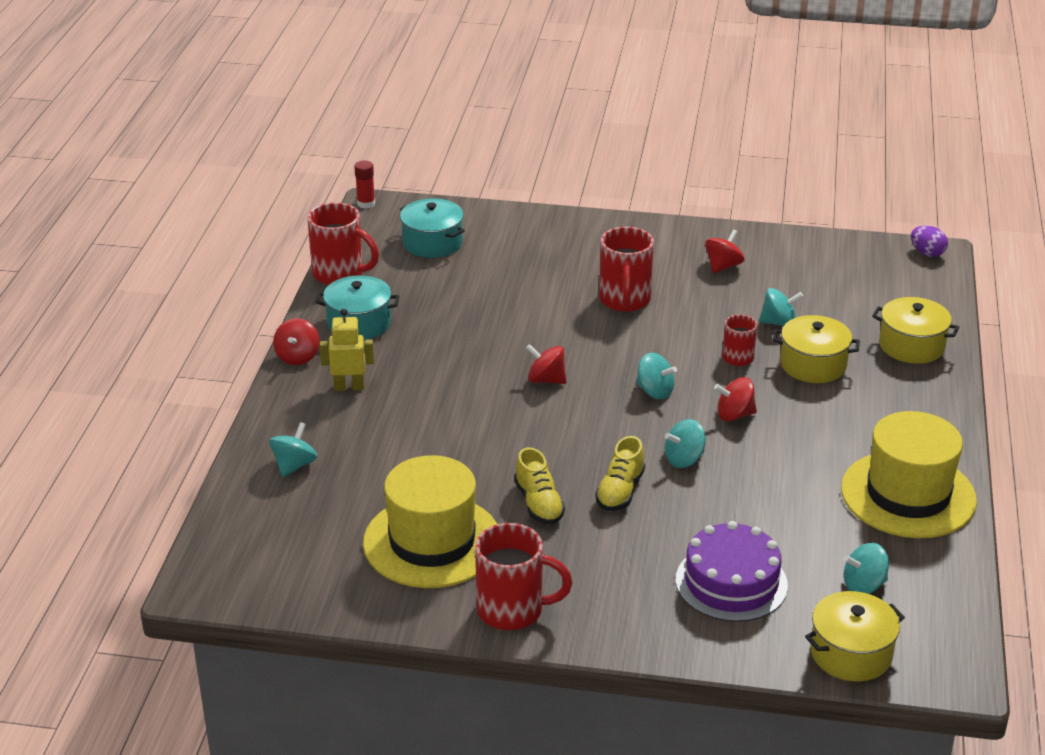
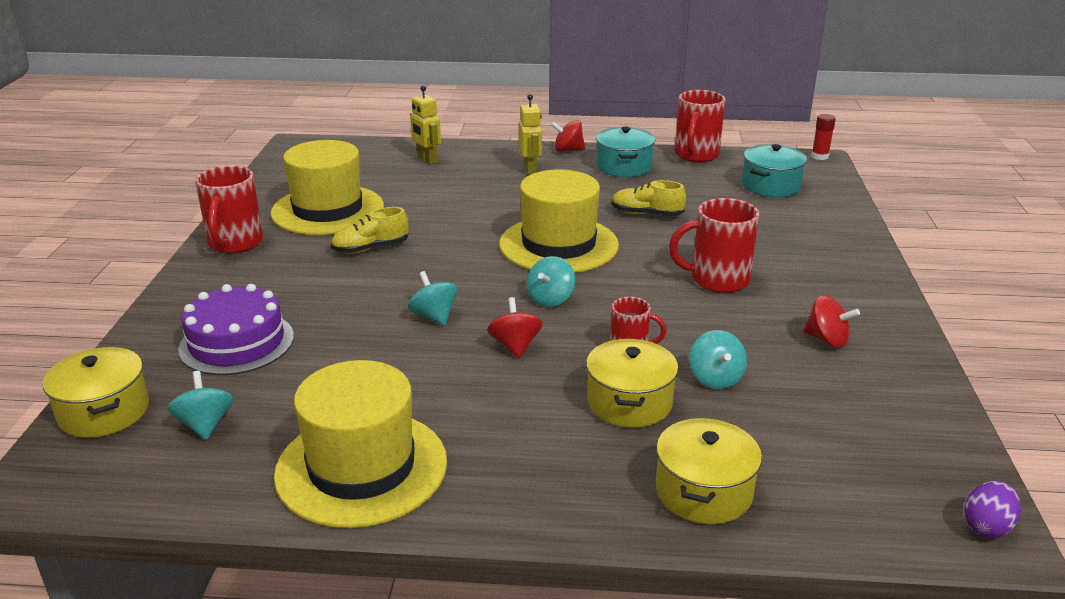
camera: 85 degrees right, 5 degrees down
turquoise spinning top [269,422,318,477] -> yellow robot [410,86,441,164]
red spinning top [526,344,566,384] -> yellow hat [499,170,619,273]
yellow shoe [595,436,645,511] -> yellow shoe moved to [611,180,686,216]

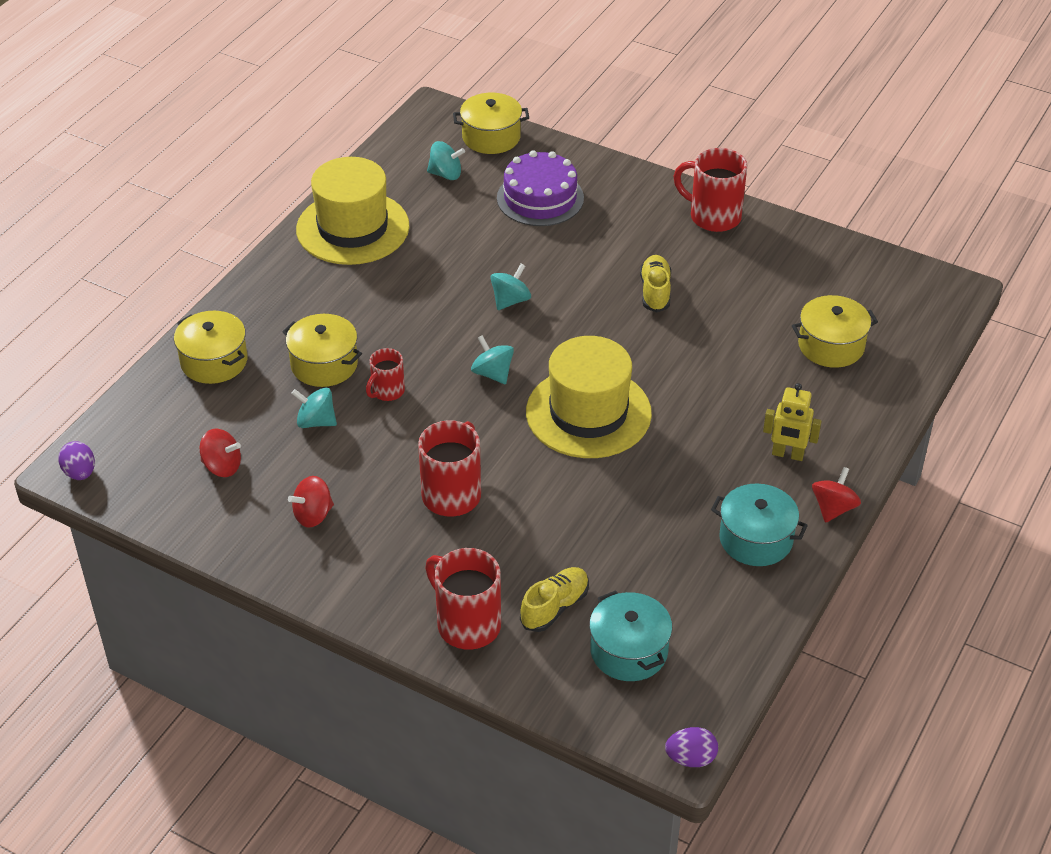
camera: 115 degrees right, 15 degrees up
yellow hat [271,140,384,235] -> none
turquoise spinning top [408,271,458,326] -> turquoise spinning top turned 45 degrees counterclockwise [491,264,531,310]
yellow robot [410,86,441,164] -> none
red spinning top [487,297,543,358] -> red spinning top moved to [200,429,241,477]
yellow shoe [611,180,686,216] -> yellow shoe moved to [520,567,589,632]
red mug [674,90,725,162] -> red mug moved to [425,548,501,650]
red glue stick [811,114,836,160] -> purple egg [665,727,718,767]
none -> yellow pot [792,295,878,368]

